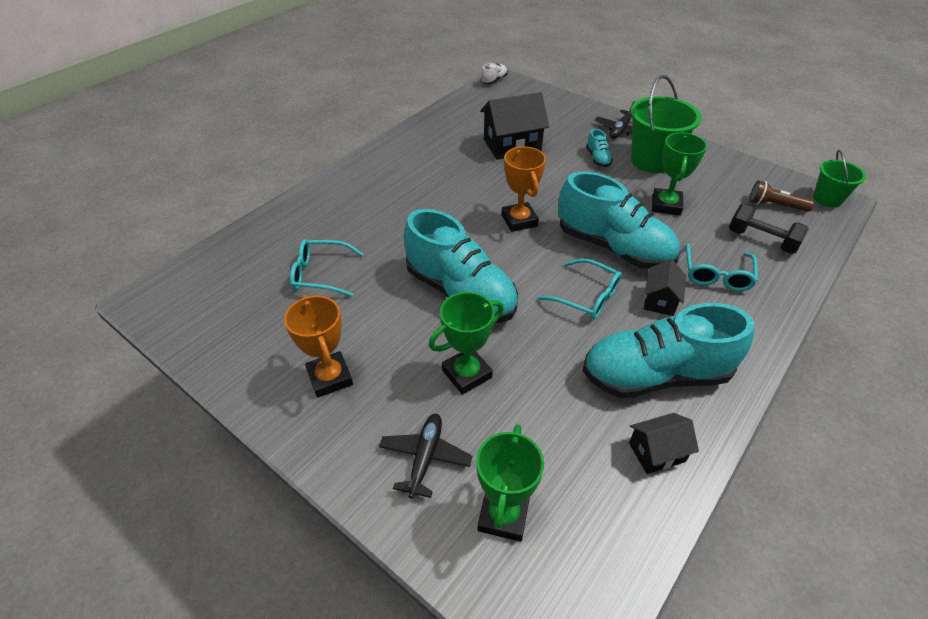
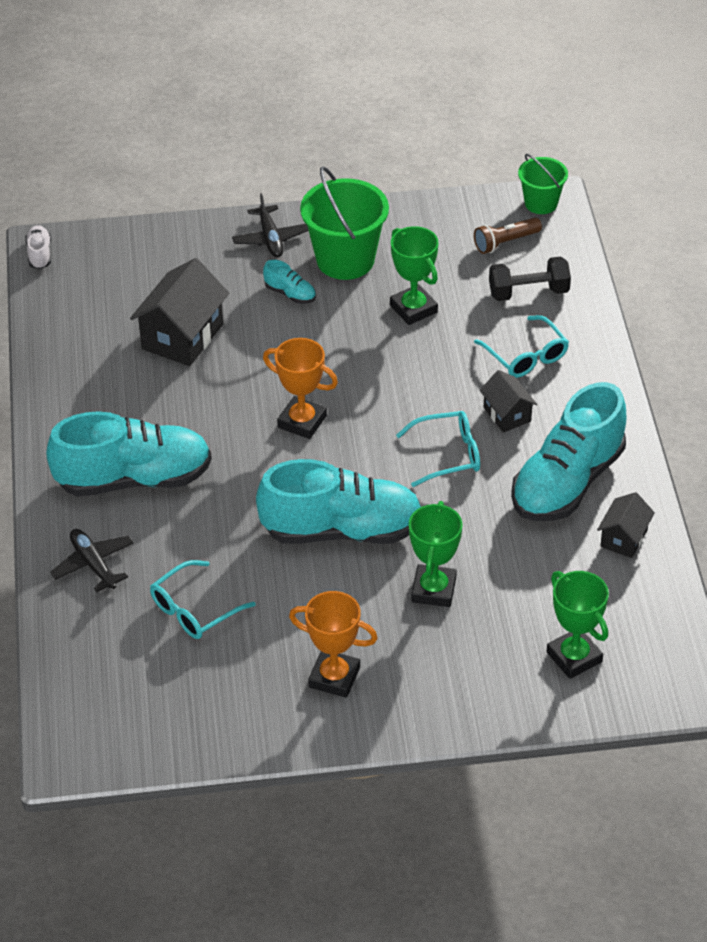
camera: 45 degrees left, 0 degrees up
black plane [379,414,472,498] -> black plane moved to [50,529,134,592]
turquoise shoe [558,171,680,269] -> turquoise shoe moved to [46,411,212,497]

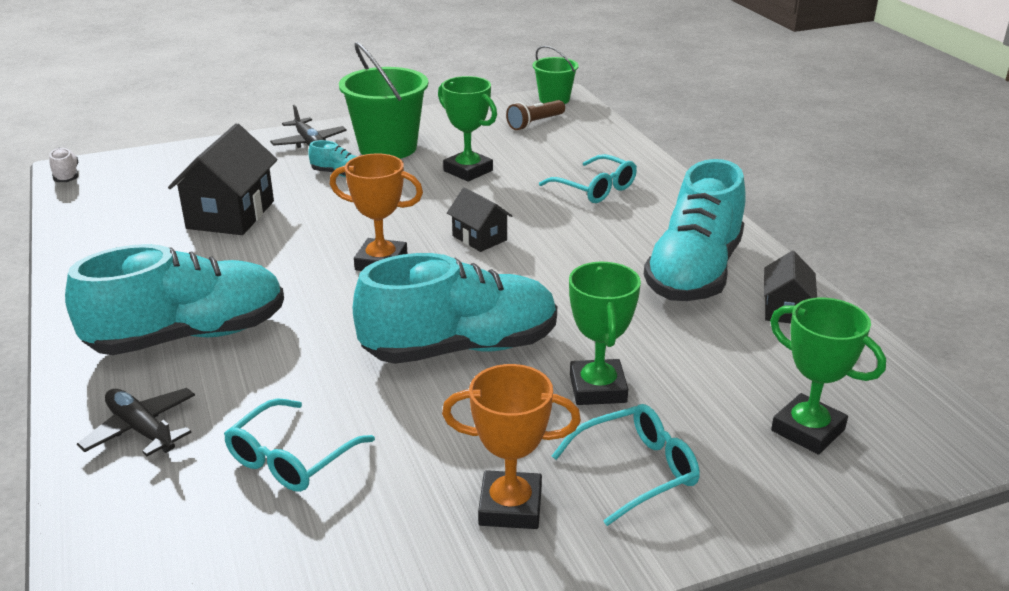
camera: 15 degrees left, 15 degrees down
turquoise glasses [396,411,480,487] -> turquoise glasses moved to [552,404,700,526]
black house [480,370,537,432] -> black house moved to [447,187,512,252]
black dumbbell [489,256,571,301] -> none

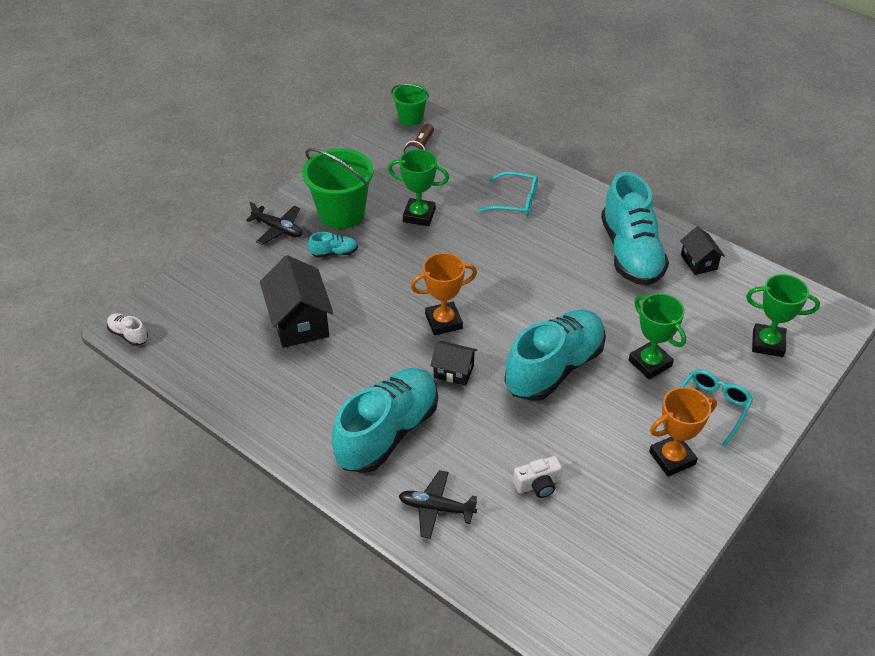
camera: 30 degrees left, 15 degrees up
turquoise glasses [224,398,375,492] -> white camera [513,456,562,498]
black house [447,187,512,252] -> black house moved to [431,341,477,385]

